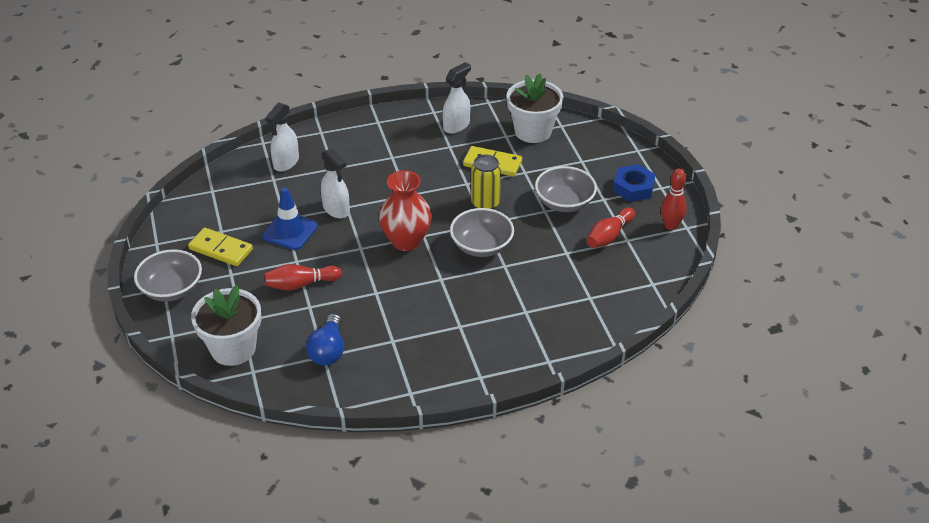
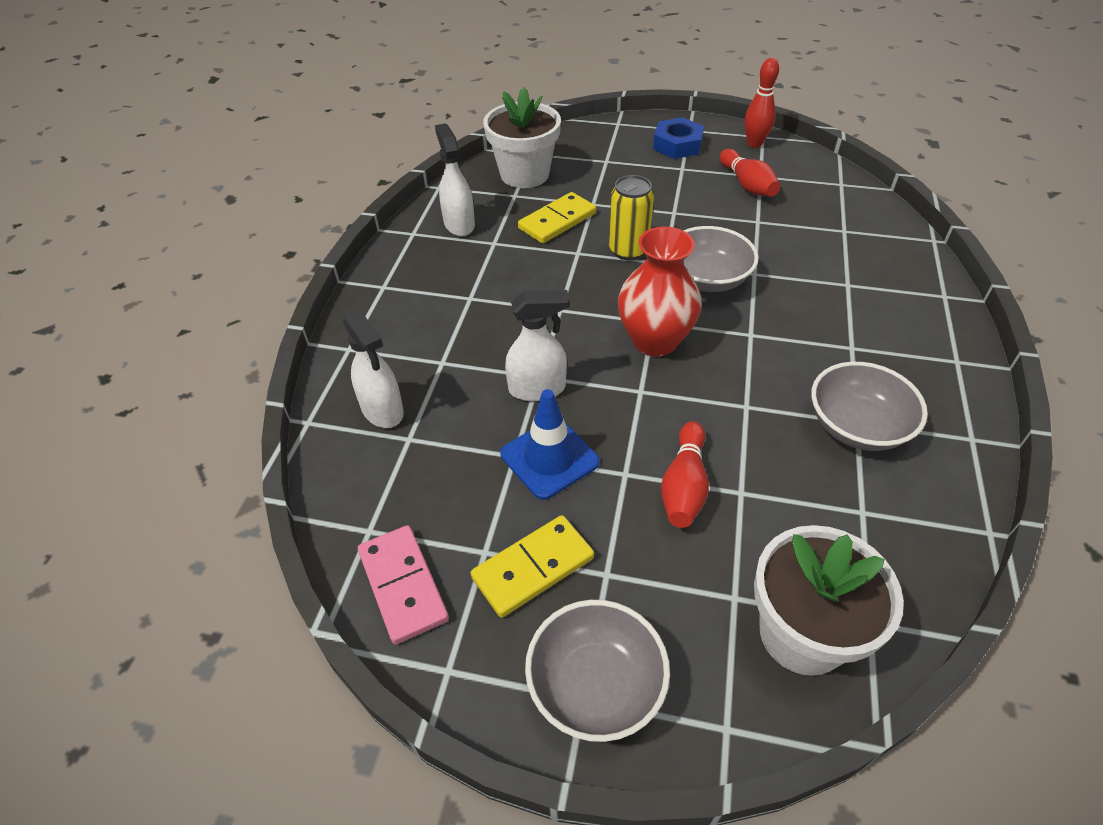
camera: 60 degrees left, 5 degrees up
blue light bulb [306,314,344,366] -> none
grey bowl [535,166,597,212] -> grey bowl moved to [811,362,928,451]
none -> pink domino [358,525,449,645]

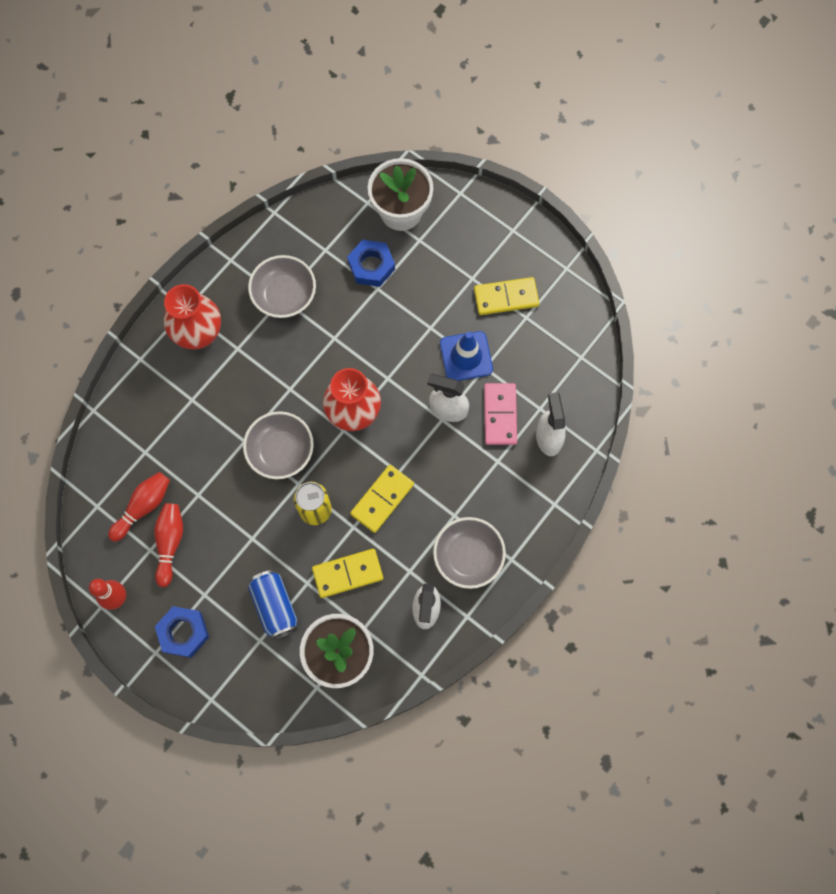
camera: 155 degrees left, 25 degrees up
pink domino [358,525,449,645] -> pink domino moved to [484,383,517,445]
grey bowl [525,600,670,742] -> grey bowl moved to [433,517,506,589]
red bowling pin [661,421,709,528] -> red bowling pin moved to [108,472,170,542]
none -> red vase [164,284,221,349]
none -> blue can [248,570,298,640]
none -> blue nut [347,240,395,287]
none -> yellow domino [350,465,414,533]

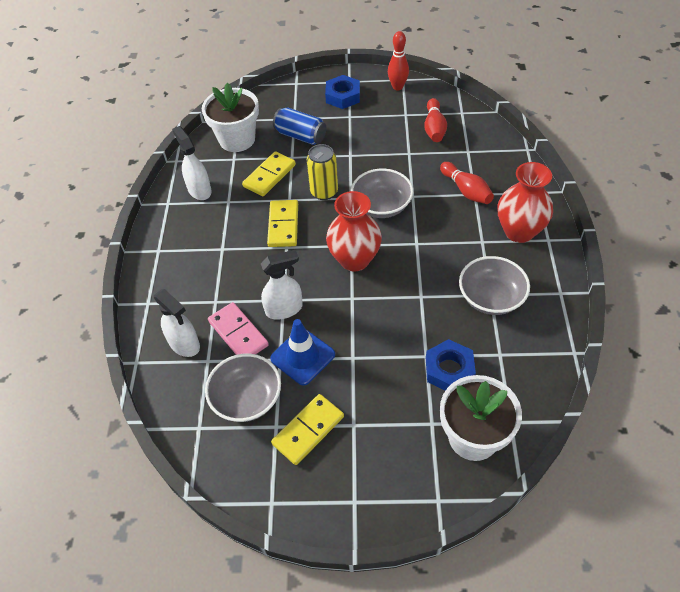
camera: 145 degrees right, 20 degrees down
red bowling pin [154,503,183,588] -> red bowling pin moved to [440,162,494,204]
grey bowl [433,517,506,589] -> grey bowl moved to [205,354,281,422]

